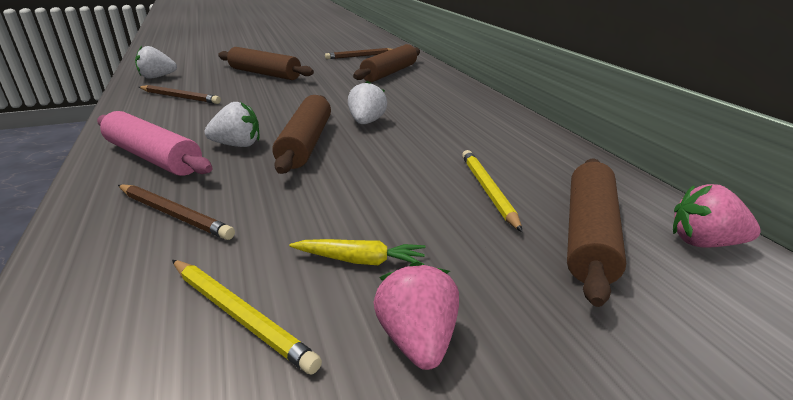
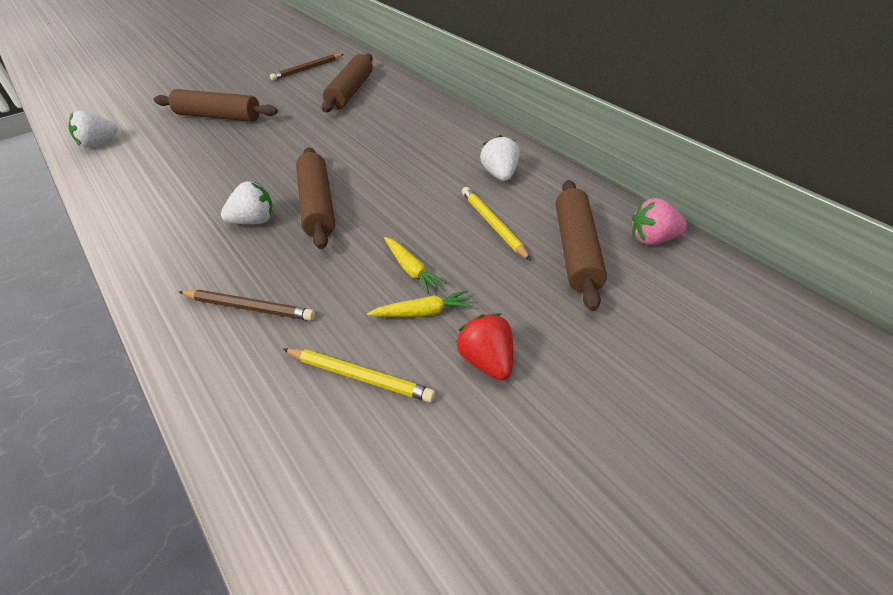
camera: 15 degrees left, 15 degrees up
pink rolling pin [97,111,213,176] -> none
brown pencil [139,85,221,104] -> none
white strawberry [348,81,387,124] -> white strawberry moved to [480,135,519,181]
pink strawberry [374,262,459,370] -> red strawberry [456,313,513,380]
none -> yellow carrot [384,237,446,293]

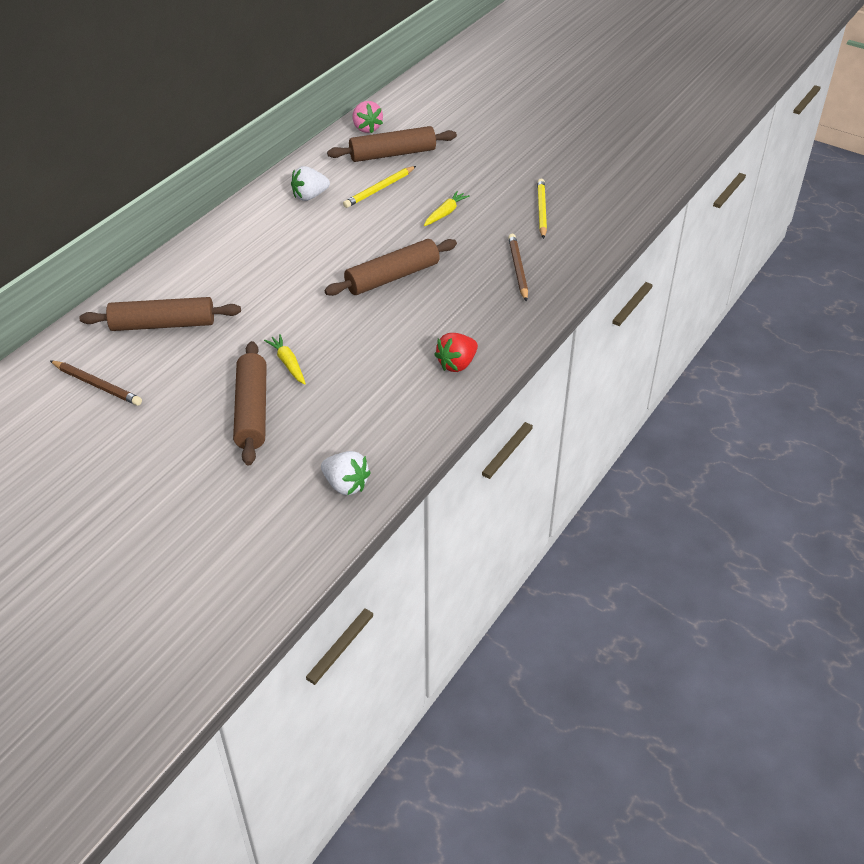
camera: 110 degrees left, 0 degrees up
white strawberry [221,181,274,224] -> none
yellow carrot [367,290,472,317] -> yellow carrot moved to [264,334,306,385]
red strawberry [456,313,513,380] -> red strawberry moved to [434,333,478,372]

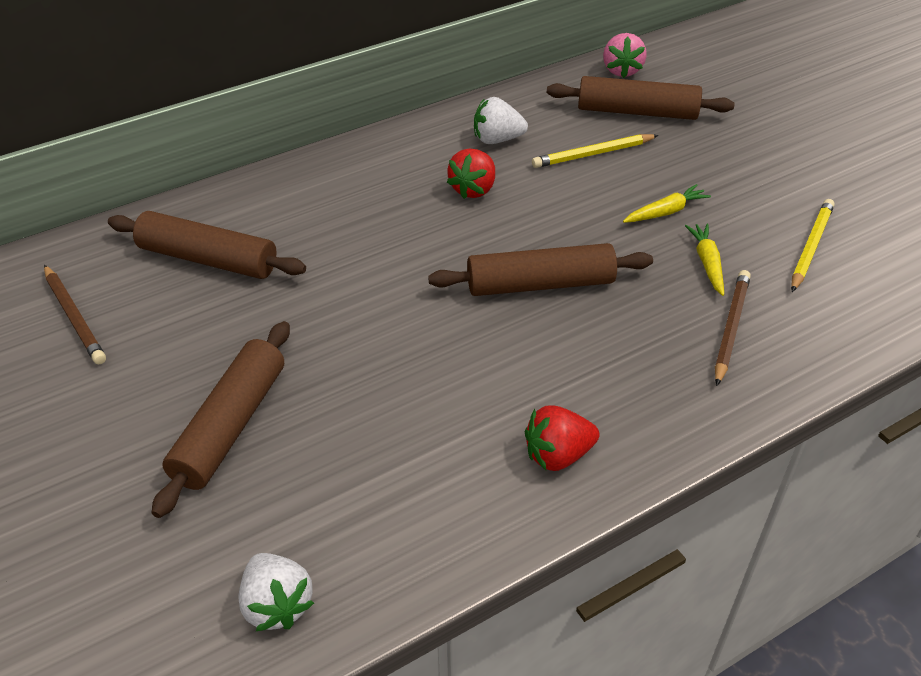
camera: 25 degrees right, 0 degrees up
yellow carrot [264,334,306,385] -> yellow carrot moved to [685,224,724,296]
none -> red strawberry [447,149,495,199]

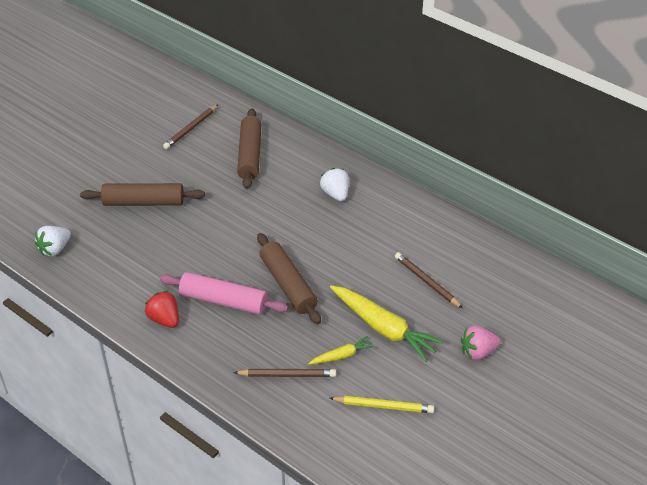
camera: 70 degrees right, 0 degrees up
red strawberry [447,149,495,199] -> none
white strawberry [474,97,528,144] -> white strawberry moved to [320,168,349,201]
yellow pencil [532,134,659,168] -> brown pencil [395,252,463,308]
brown rolling pin [547,76,734,120] -> none
pink strawberry [603,33,647,78] -> pink strawberry moved to [461,326,501,360]
yellow carrot [623,184,711,223] -> yellow carrot [330,285,444,362], size x1.98
none -> pink rolling pin [160,272,288,315]

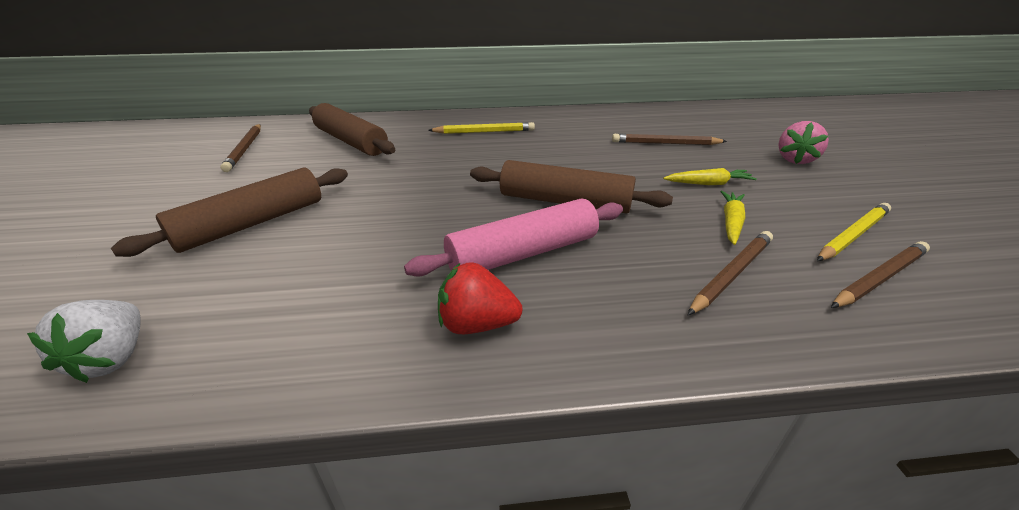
camera: 45 degrees left, 10 degrees down
white strawberry [320,168,349,201] -> yellow pencil [428,122,535,134]
yellow carrot [330,285,444,362] -> yellow carrot [663,168,757,185], size x0.51
none -> brown pencil [831,241,930,308]

